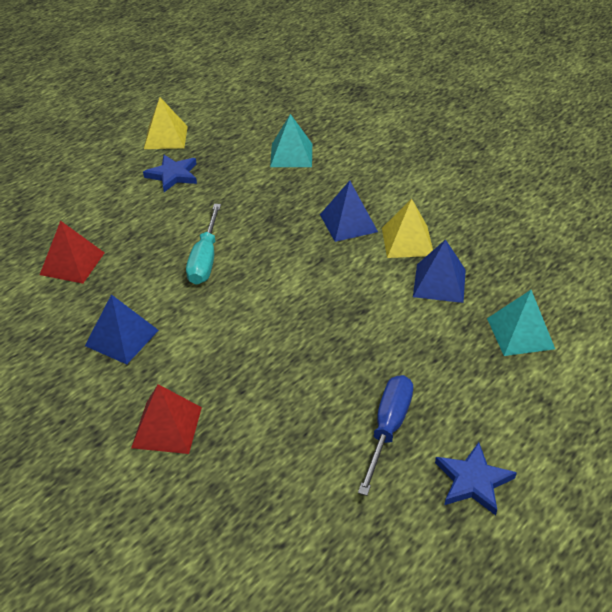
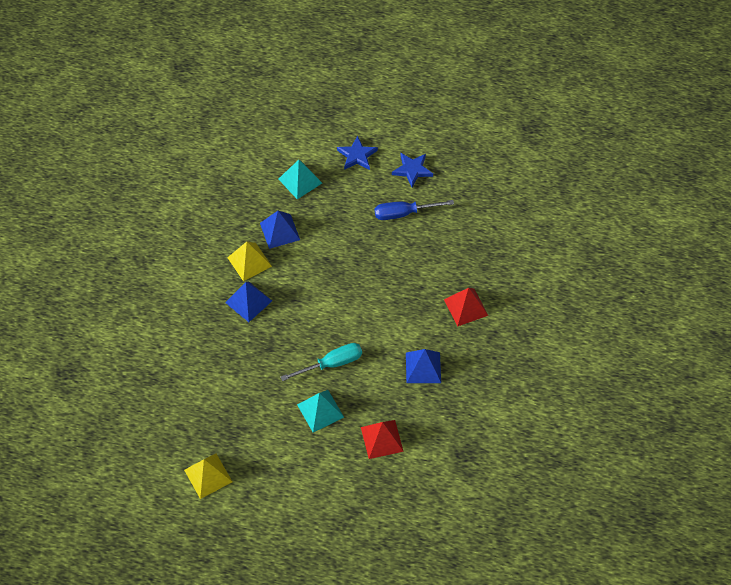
camera: 120 degrees left, 15 degrees up
blue star [143,155,197,192] -> blue star moved to [337,135,378,170]
turquoise pyramid [270,114,312,167] -> turquoise pyramid moved to [297,390,344,433]

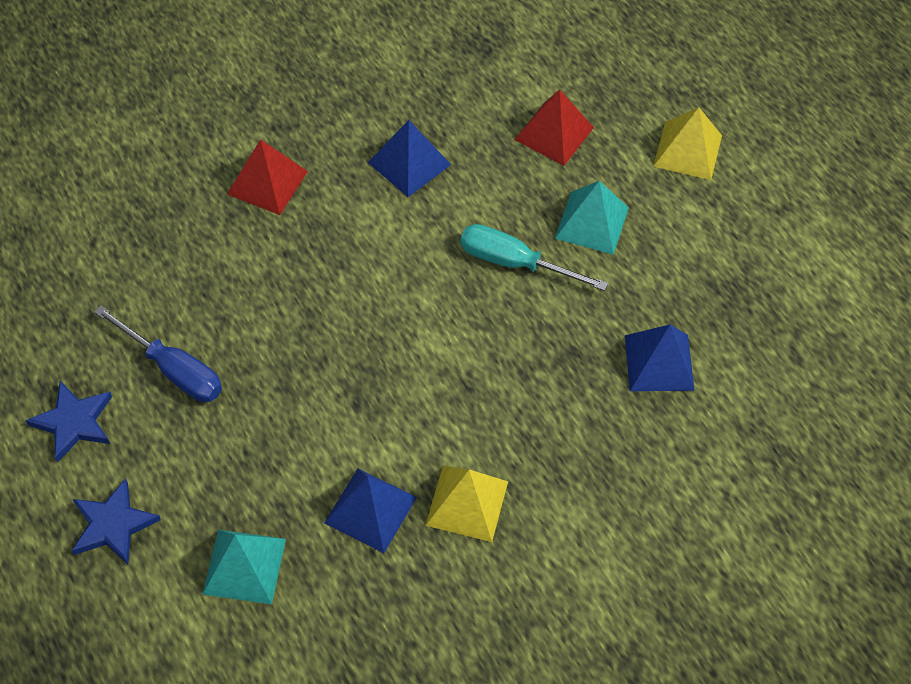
camera: 135 degrees left, 0 degrees up
yellow pyramid [184,453,232,499] -> yellow pyramid moved to [653,107,722,180]
blue pyramid [225,282,272,322] -> blue pyramid moved to [625,325,695,391]

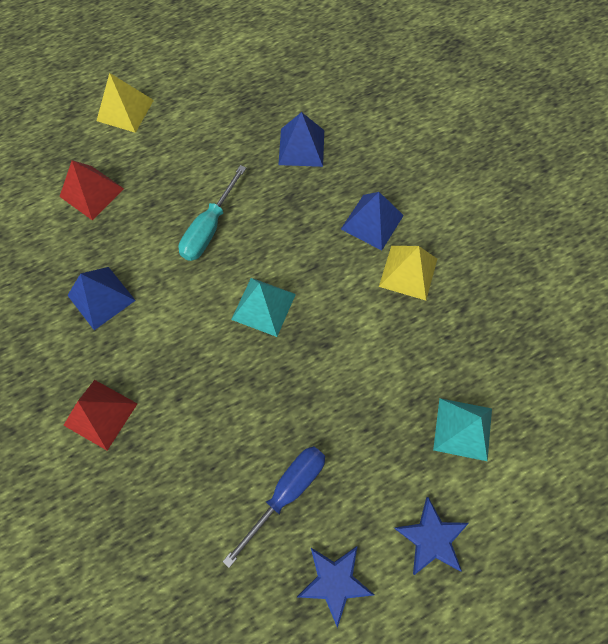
camera: 85 degrees left, 10 degrees up
blue pyramid [324,469,417,553] -> blue pyramid moved to [341,192,404,251]
turquoise pyramid [555,181,629,255] -> turquoise pyramid moved to [231,278,296,337]

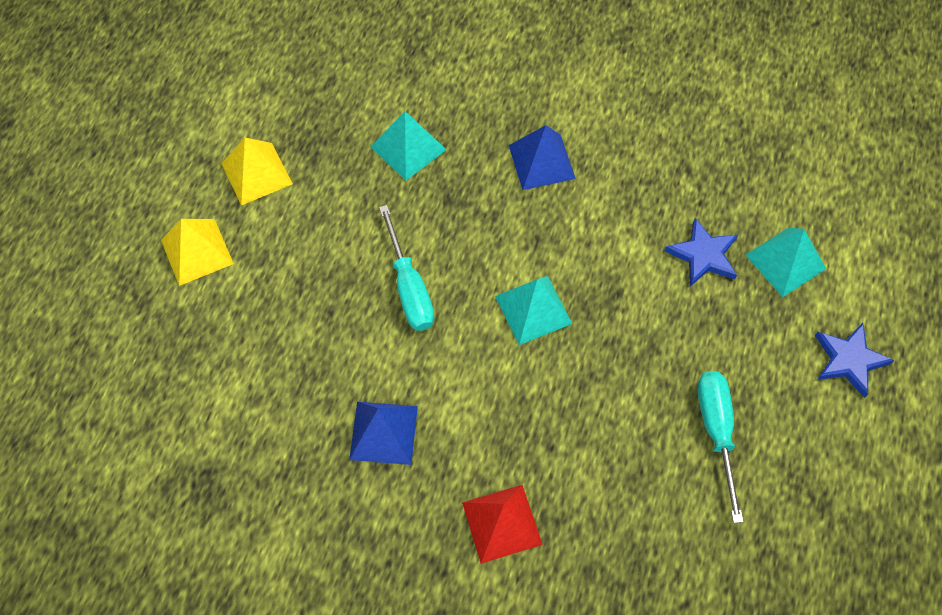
camera: 45 degrees left, 5 degrees down
red pyramid [59,160,124,220] -> none
blue screwdriver [223,446,325,568] -> turquoise screwdriver [697,371,743,523]
blue pyramid [278,112,324,167] -> turquoise pyramid [371,111,447,181]
blue star [297,546,374,628] -> blue star moved to [665,218,738,287]
yellow pyramid [379,246,437,300] -> yellow pyramid moved to [221,137,293,206]

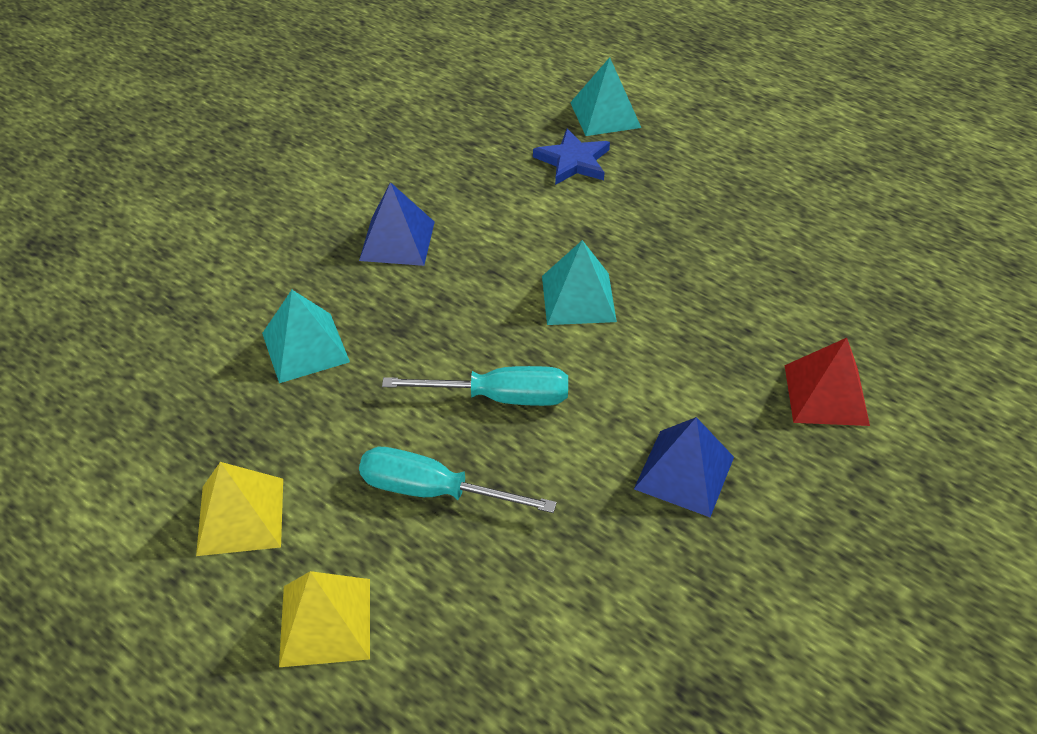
camera: 70 degrees left, 15 degrees down
turquoise screwdriver [697,371,743,523] -> turquoise screwdriver moved to [359,447,557,513]
blue star [815,323,894,398] -> none

